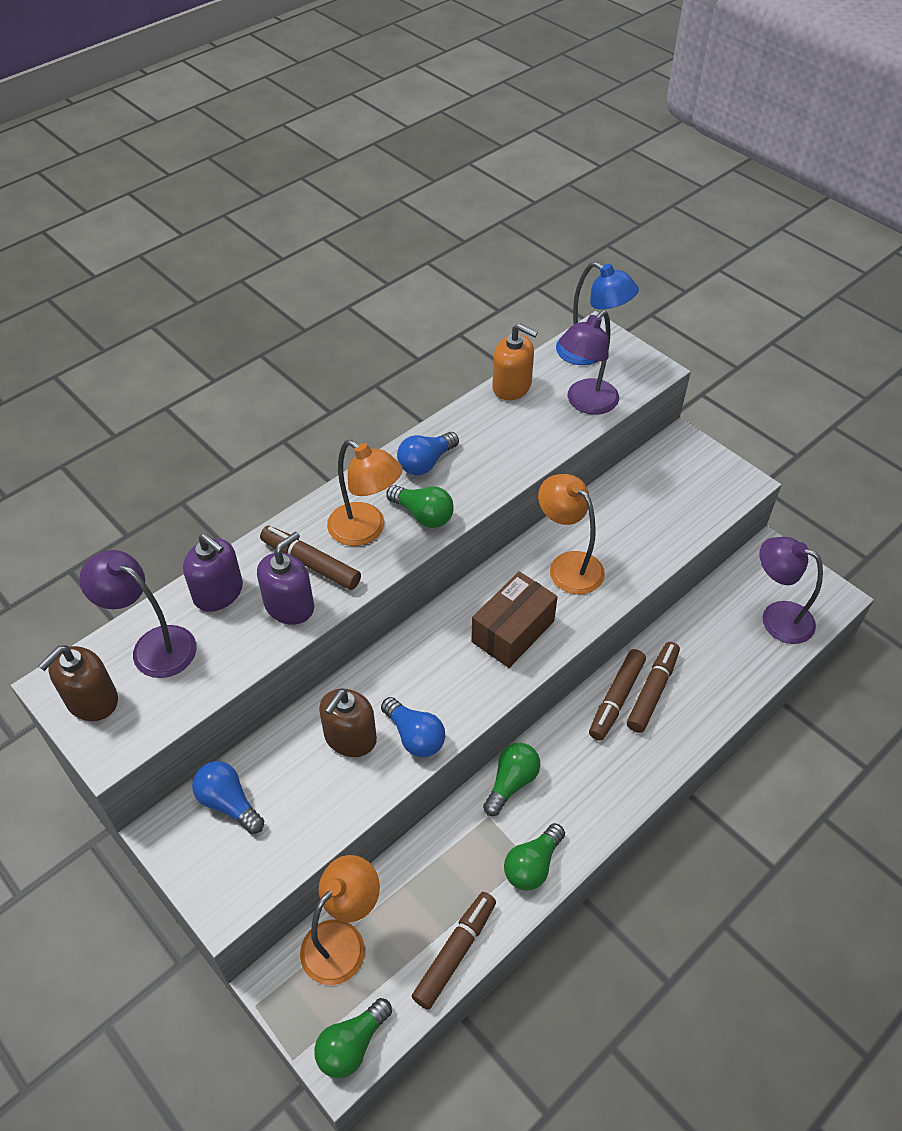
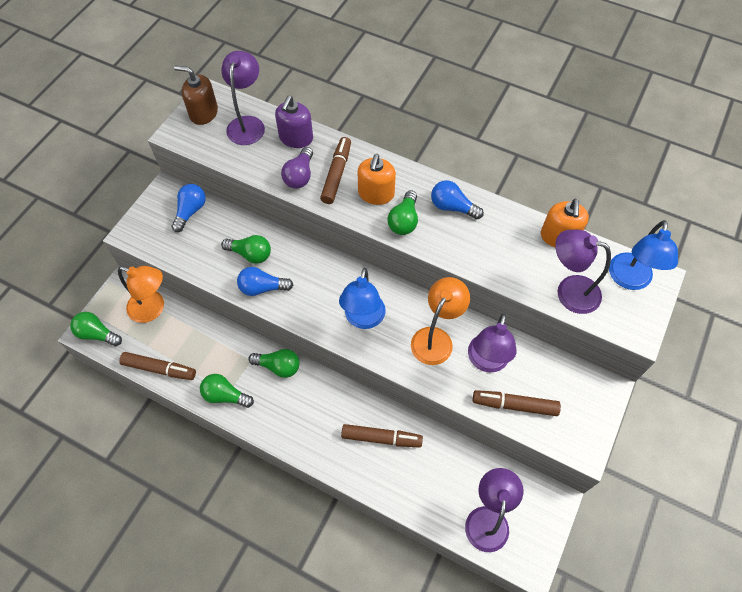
camera: 70 degrees right, 10 degrees up
purple soap dispenser [257,532,314,625] -> purple light bulb [281,147,313,188]
brown soap dispenser [319,689,377,757] -> green light bulb [221,235,271,264]
orange lamp [327,440,403,546] -> orange soap dispenser [358,154,396,205]
blue light bulb [381,697,446,757] -> blue light bulb turned 60 degrees clockwise [237,267,293,296]
brown box [471,571,558,668] -> blue lamp [339,268,386,329]
brown marker [589,649,646,741] -> brown marker moved to [473,390,561,416]
none -> purple lamp [468,314,517,372]

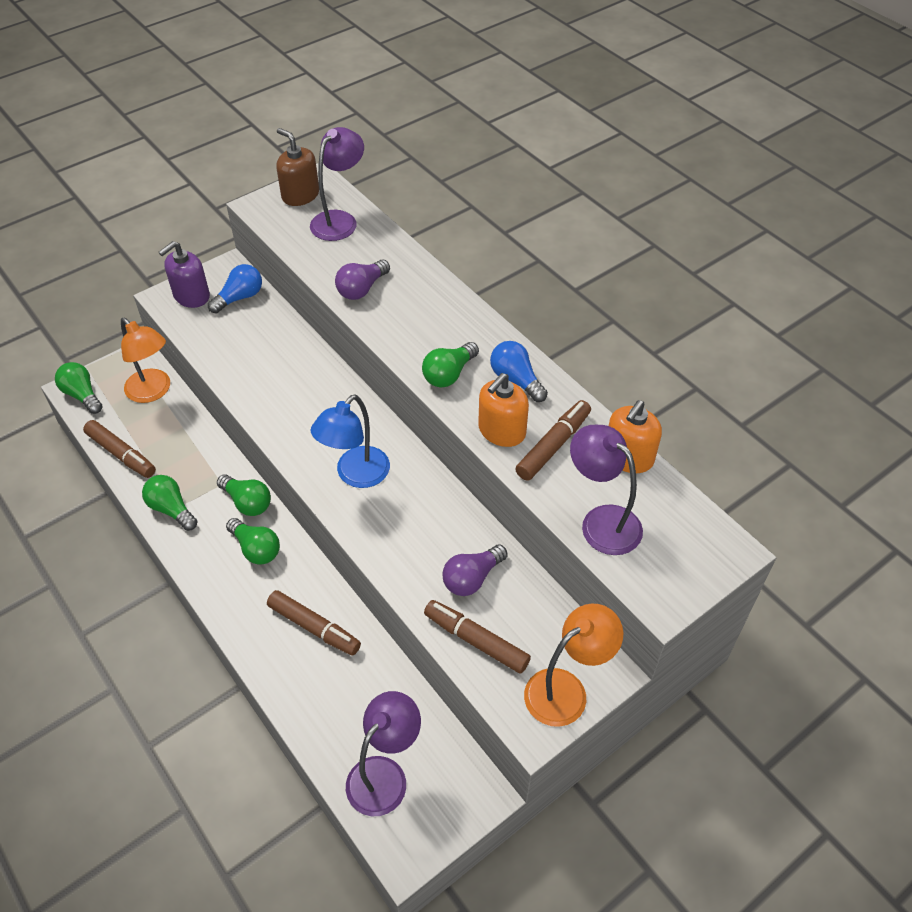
camera: 25 degrees right, 10 degrees down
green light bulb [221,235,271,264] -> green light bulb moved to [226,518,280,565]
blue light bulb [237,267,293,296] -> none
purple soap dispenser [275,96,313,148] -> purple soap dispenser moved to [159,241,210,308]
brown marker [320,137,351,204] -> brown marker moved to [515,400,591,481]
orange soap dispenser [358,154,396,205] -> orange soap dispenser moved to [478,373,529,447]
orange lamp [411,277,470,365] -> orange lamp moved to [524,604,623,727]
purple lamp [468,314,517,372] -> purple light bulb [442,544,508,596]
blue lamp [609,220,678,290] -> none

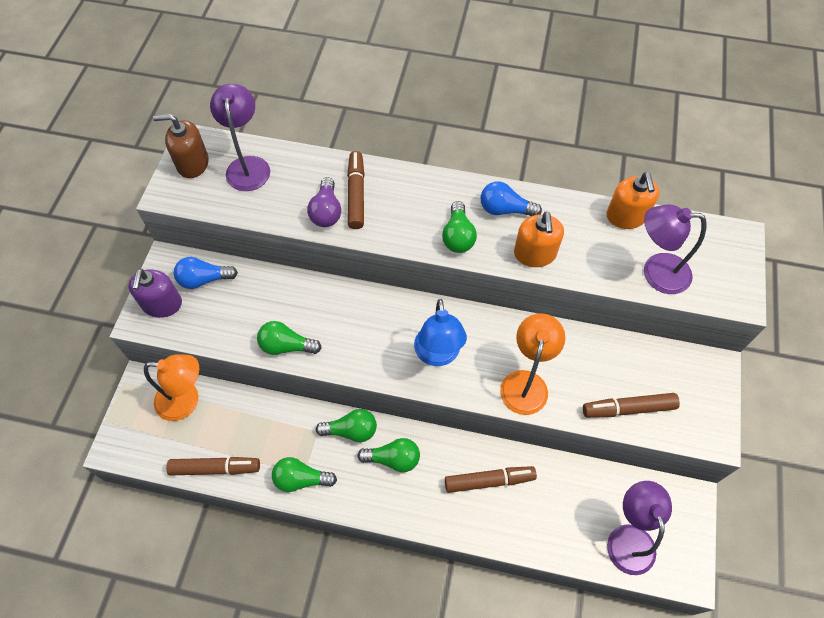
camera: 40 degrees left, 10 degrees up
green light bulb [55,362,103,414] -> green light bulb moved to [257,321,322,355]
blue light bulb [208,264,262,314] -> blue light bulb turned 105 degrees counterclockwise [174,257,238,289]
purple light bulb [442,544,508,596] -> none
brown marker [515,400,591,481] -> brown marker moved to [347,151,365,229]
orange lamp [524,604,623,727] -> orange lamp moved to [500,313,565,415]

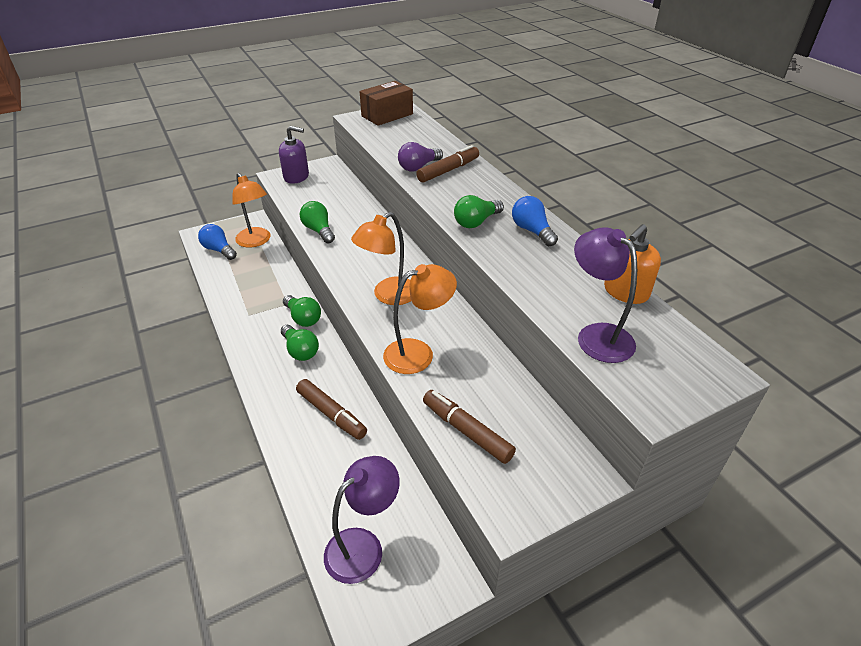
camera: 50 degrees right, 20 degrees down
purple soap dispenser [128,269,182,318] -> purple soap dispenser turned 135 degrees counterclockwise [279,126,309,184]
brown soap dispenser [153,114,209,178] -> brown box [360,81,413,126]
brown marker [166,457,260,475] -> none
blue light bulb [174,257,238,289] -> blue light bulb moved to [198,224,237,260]
purple lamp [210,84,270,191] -> none
green light bulb [272,457,337,492] -> none
blue lamp [414,299,467,366] -> orange lamp [351,212,411,305]
orange soap dispenser [514,211,564,267] -> none

